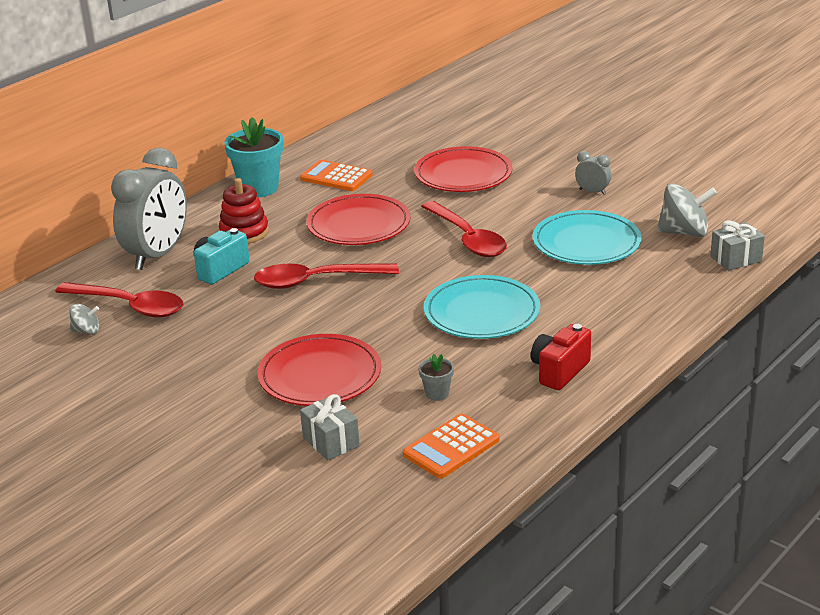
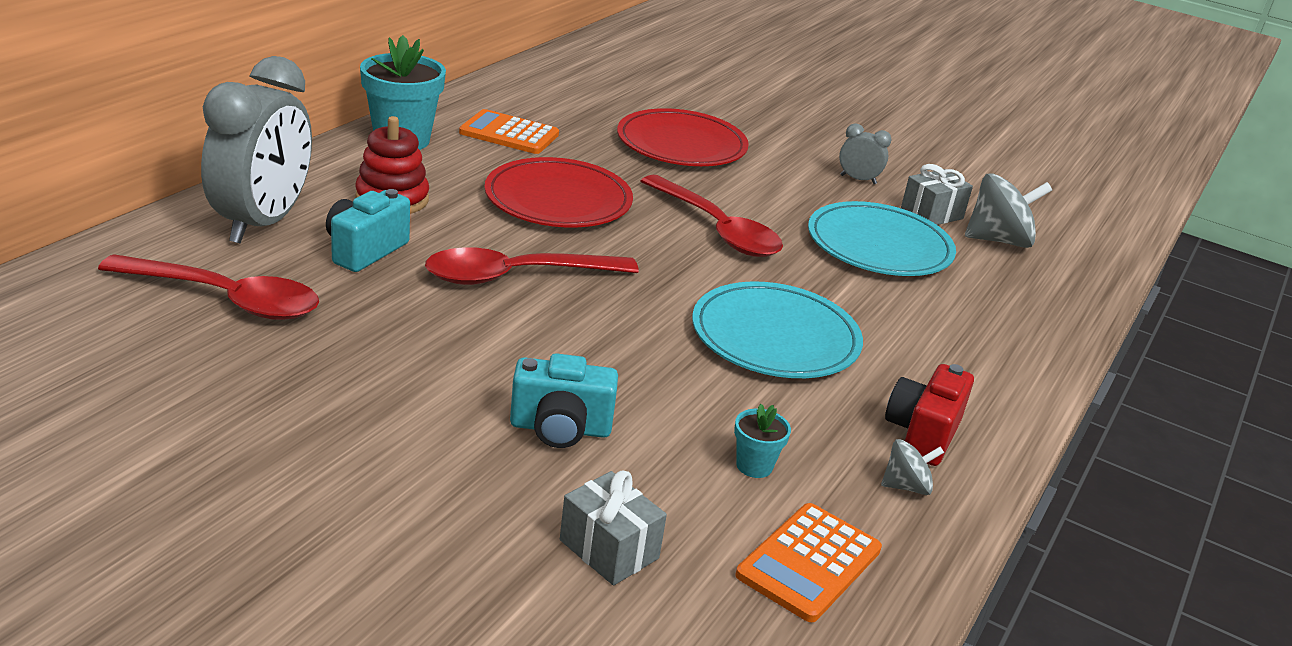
camera: 15 degrees left, 0 degrees up
grey spinning top [69,304,100,335] -> grey spinning top moved to [881,439,944,495]
red plate [257,334,381,406] -> turquoise camera [510,353,618,448]
grey flower pot [419,354,454,401] -> turquoise flower pot [734,404,791,478]
grey gift [710,220,765,271] -> grey gift moved to [901,164,973,225]

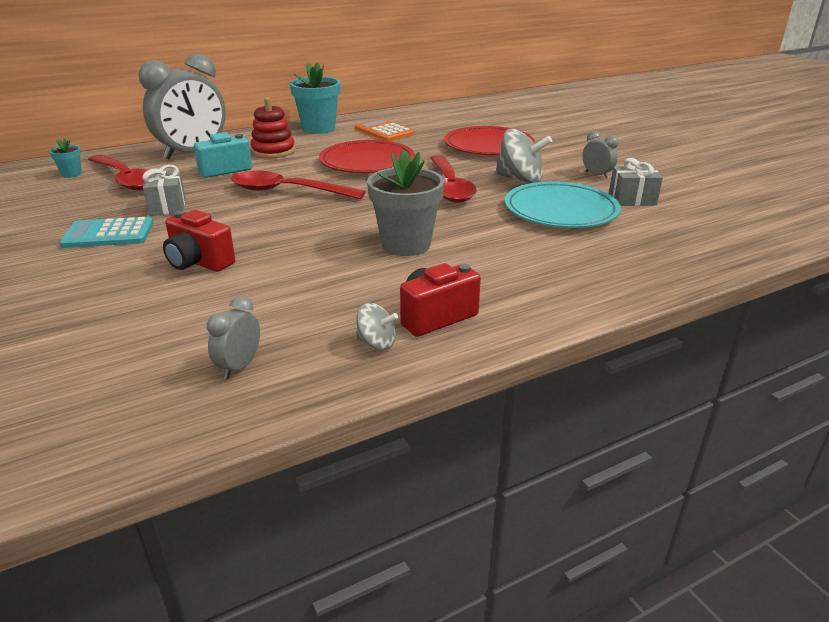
camera: 35 degrees right, 0 degrees up
turquoise camera [510,353,618,448] -> red camera [163,210,235,272]
grey gift [560,471,667,585] -> grey gift moved to [142,165,186,216]
turquoise plate [692,281,863,378] -> grey flower pot [367,150,444,256]
turquoise flower pot [734,404,791,478] -> turquoise flower pot moved to [49,139,82,178]
orange calculator [736,503,882,622] -> grey clock [207,296,260,379]
grey spinning top [965,173,1052,248] -> grey spinning top moved to [495,129,552,183]
none -> turquoise calculator [59,217,153,248]

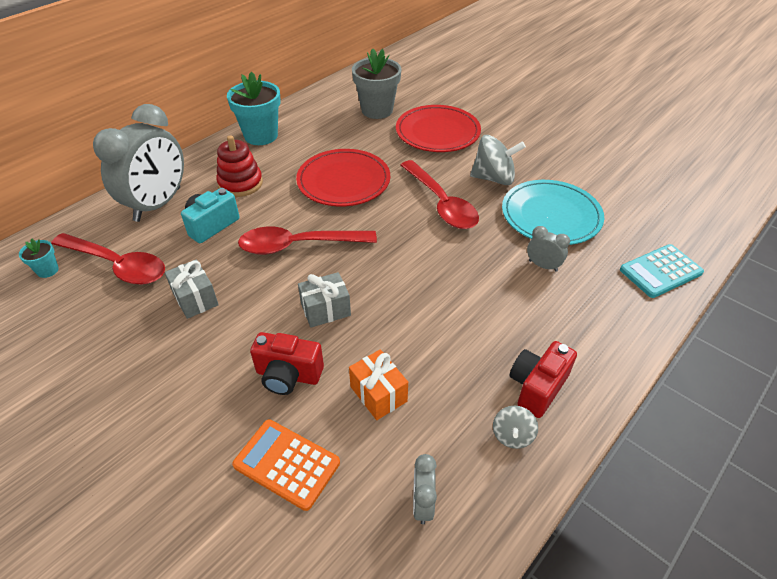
camera: 20 degrees left, 15 degrees up
turquoise calculator [59,217,153,248] -> turquoise calculator moved to [620,244,704,298]
orange calculator [355,119,414,141] -> orange calculator moved to [232,419,340,511]
grey spinning top [356,303,398,350] -> grey spinning top turned 105 degrees clockwise [493,406,538,449]
grey flower pot [367,150,444,256] -> grey flower pot moved to [352,48,401,119]
grey clock [583,131,618,179] -> grey clock moved to [527,226,570,272]
grey gift [609,158,663,206] -> grey gift moved to [298,272,351,328]
none -> orange gift [349,349,408,420]

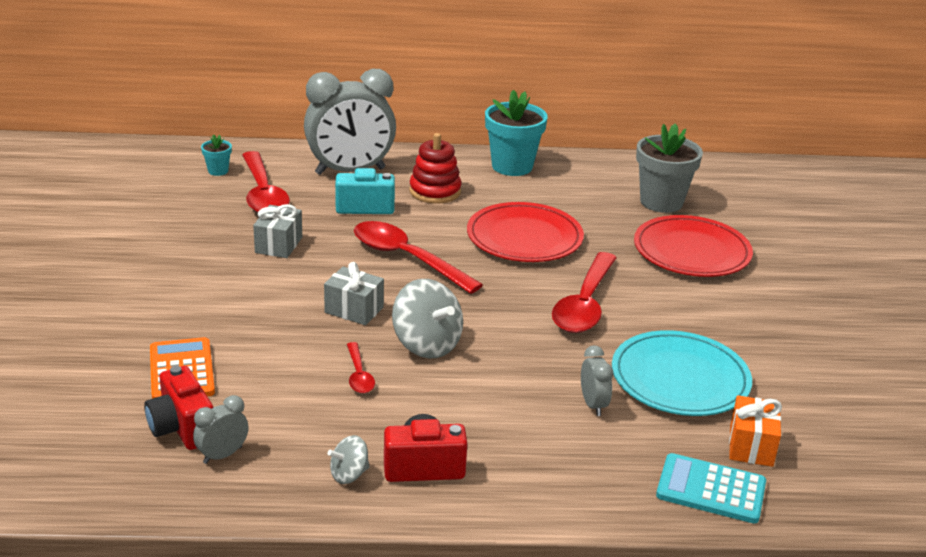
camera: 45 degrees right, 15 degrees down
red camera [250,332,324,395] -> red camera moved to [144,366,214,450]
orange gift [349,349,408,420] -> orange gift moved to [729,395,782,467]
grey spinning top [470,135,526,185] -> grey spinning top moved to [392,279,463,358]
none -> red spoon [347,342,375,393]

